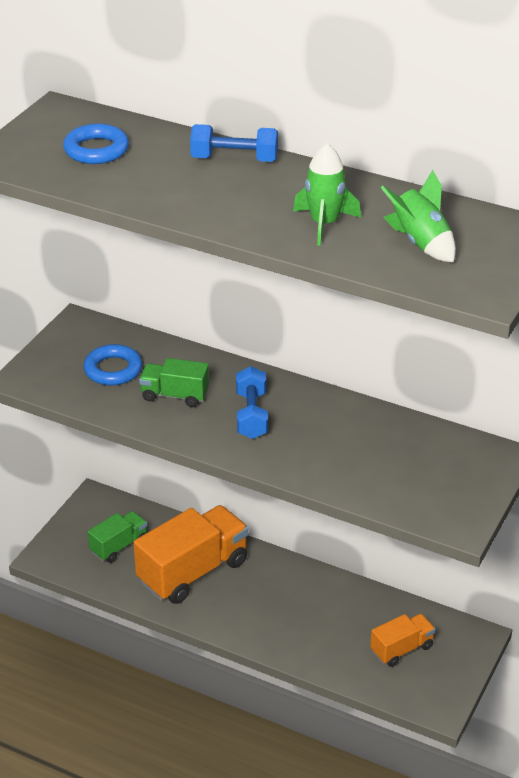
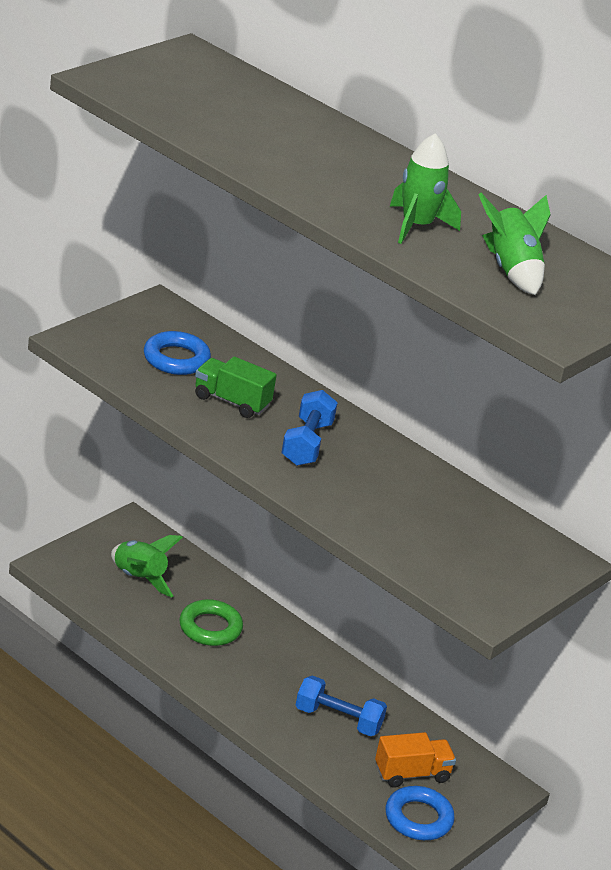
camera: 10 degrees right, 5 degrees down
blue ring [63,124,129,164] -> blue ring moved to [385,786,455,840]
green truck [88,511,147,563] -> green rocket [111,535,183,598]
orange truck [133,505,249,604] -> green ring [179,599,243,646]
blue dumbbell [190,124,278,162] -> blue dumbbell moved to [296,675,387,736]

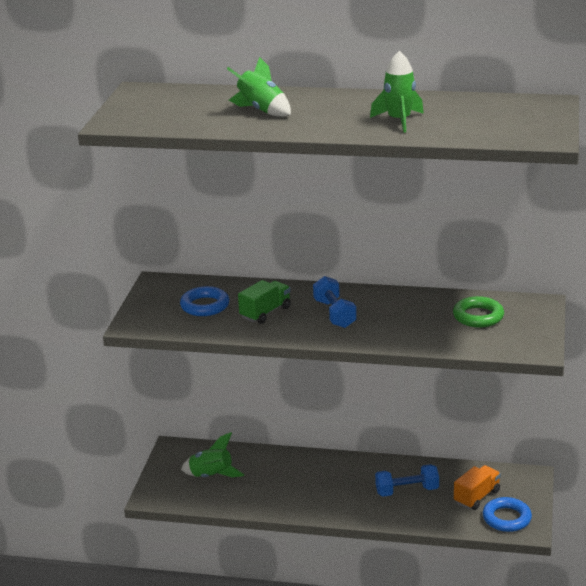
camera: 25 degrees left, 5 degrees down
green ring [179,599,243,646] -> green ring moved to [453,296,504,328]
green truck [195,356,277,418] -> green truck turned 135 degrees clockwise [238,280,291,324]
green rocket [478,193,550,295] -> green rocket moved to [227,57,291,117]

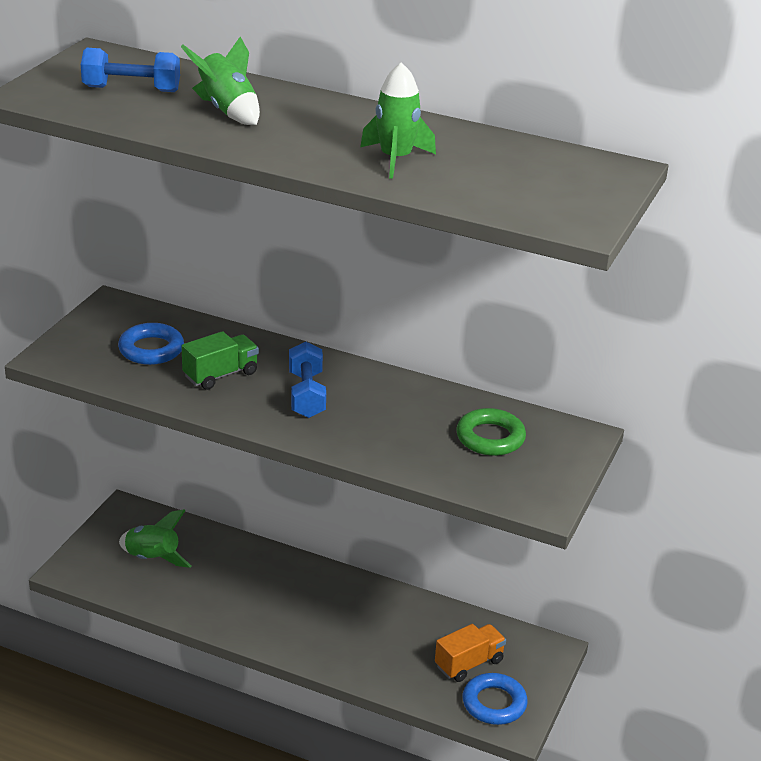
camera: 10 degrees right, 5 degrees up
blue dumbbell [375,464,439,497] -> blue dumbbell moved to [81,48,180,92]

